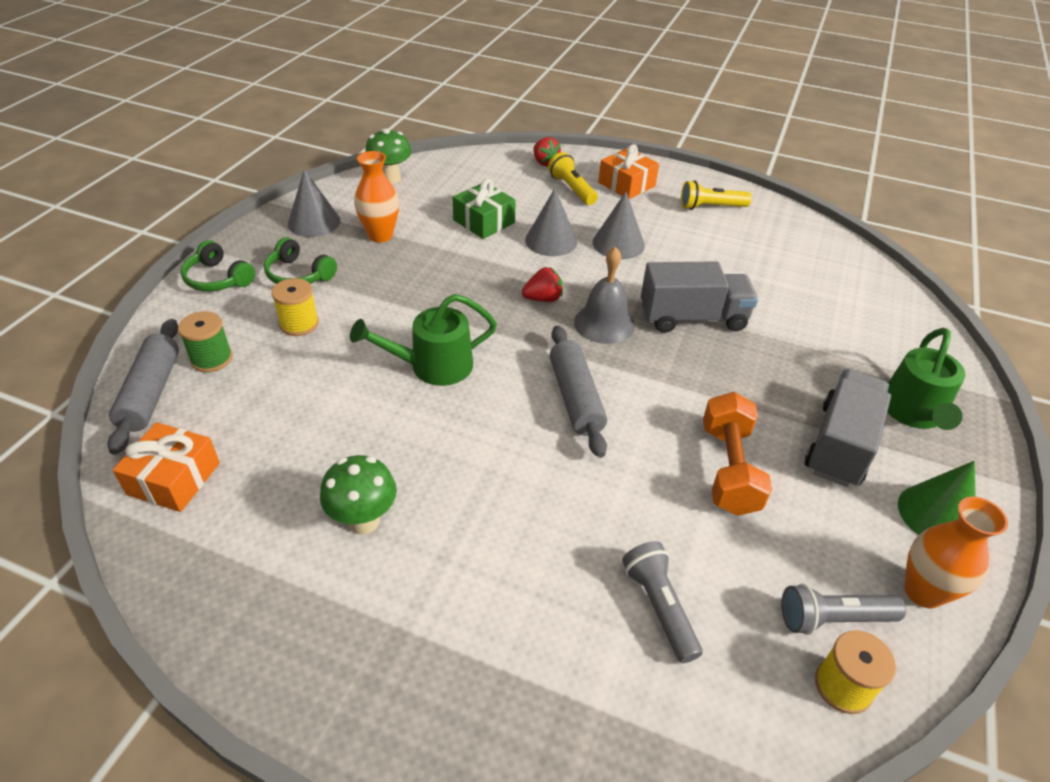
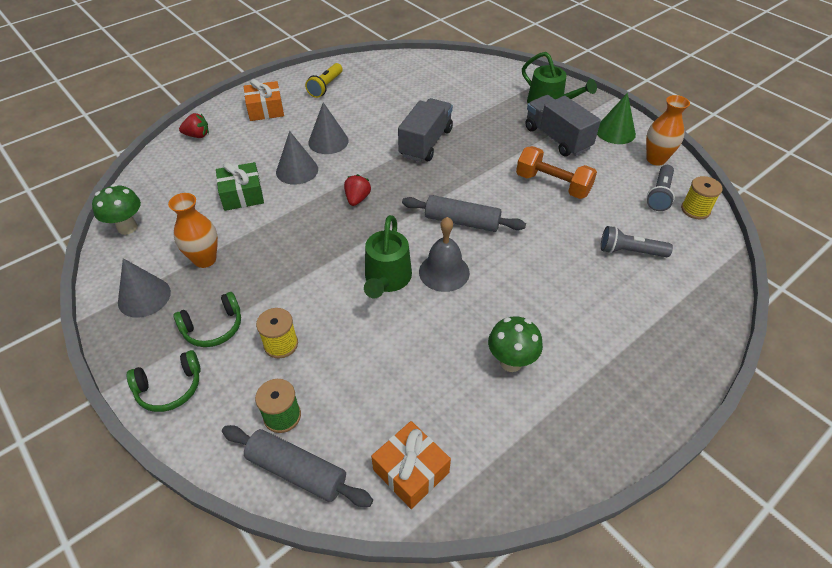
camera: 60 degrees left, 5 degrees up
yellow flashlight [548,152,598,205] -> none
grey bell [574,247,635,344] -> grey bell moved to [419,217,470,292]

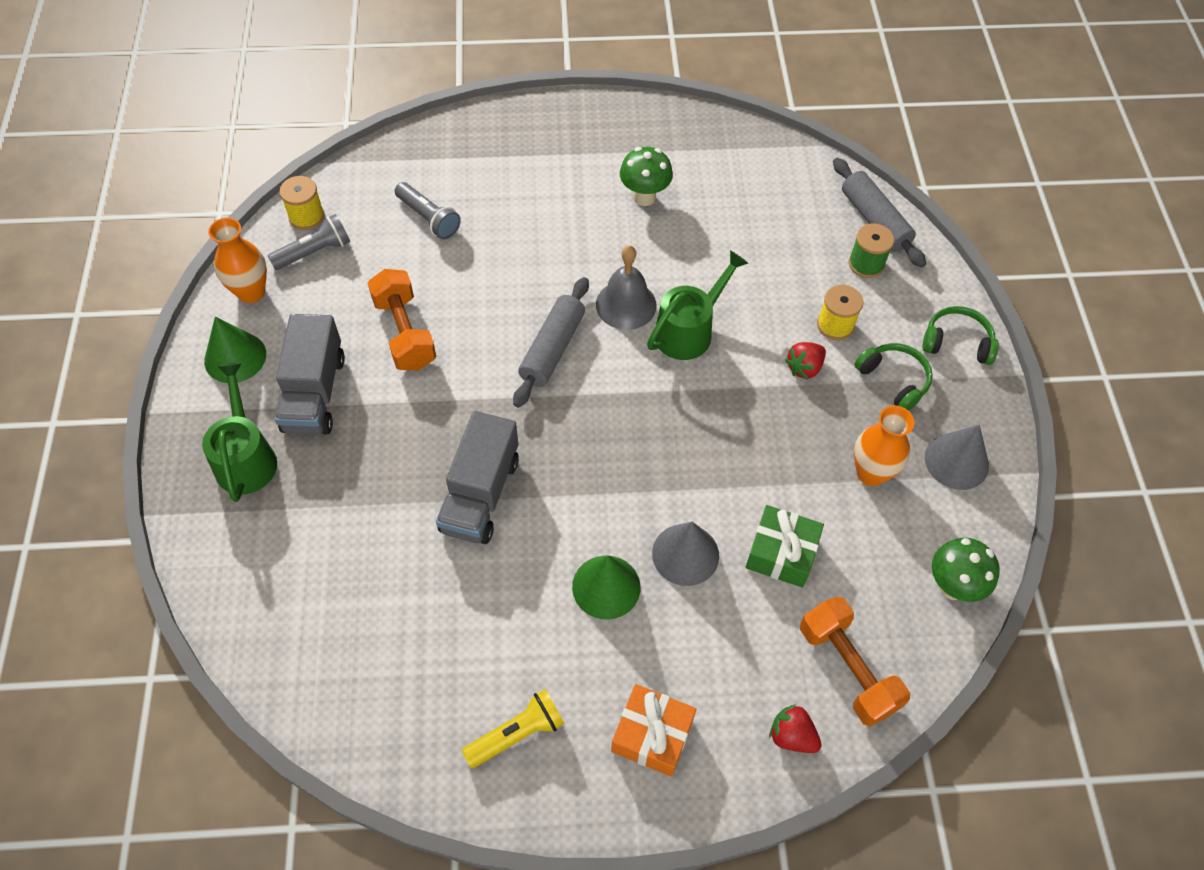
camera: 145 degrees left, 10 degrees up
green headphones [173,292,241,347] -> green headphones turned 45 degrees clockwise [854,343,933,411]
grey cone [308,102,349,154] -> green cone [572,556,641,620]
red strawberry [344,174,371,206] -> red strawberry moved to [785,342,826,380]
orange gift [371,421,451,509] -> none
grey truck [398,98,453,162] -> grey truck turned 45 degrees counterclockwise [436,411,519,544]
grey rolling pin [402,195,526,232] -> grey rolling pin turned 60 degrees clockwise [513,277,589,408]
none -> orange dumbbell [800,597,910,726]

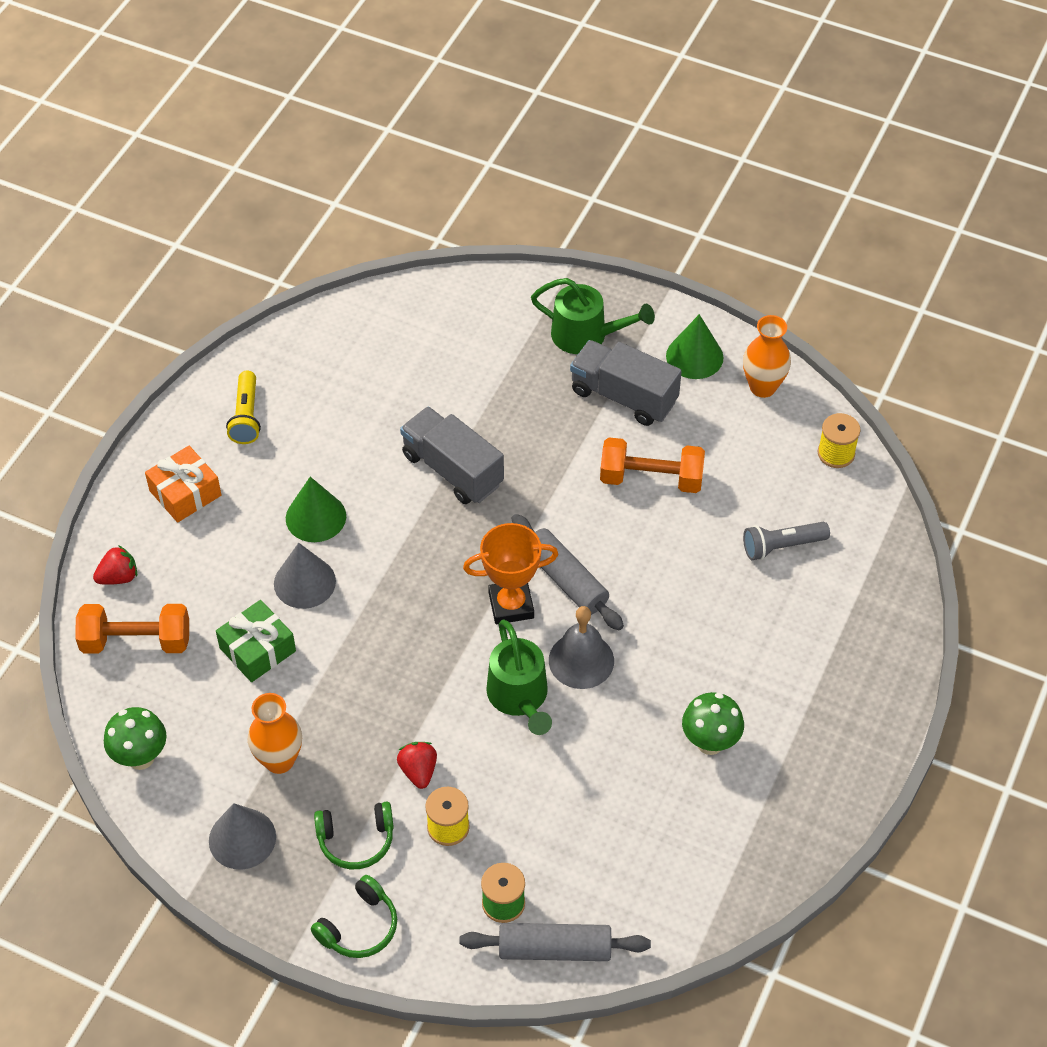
camera: 120 degrees right, 5 degrees down
grey flashlight [268,214,350,270] -> none
none -> orange trophy [463,523,559,624]

